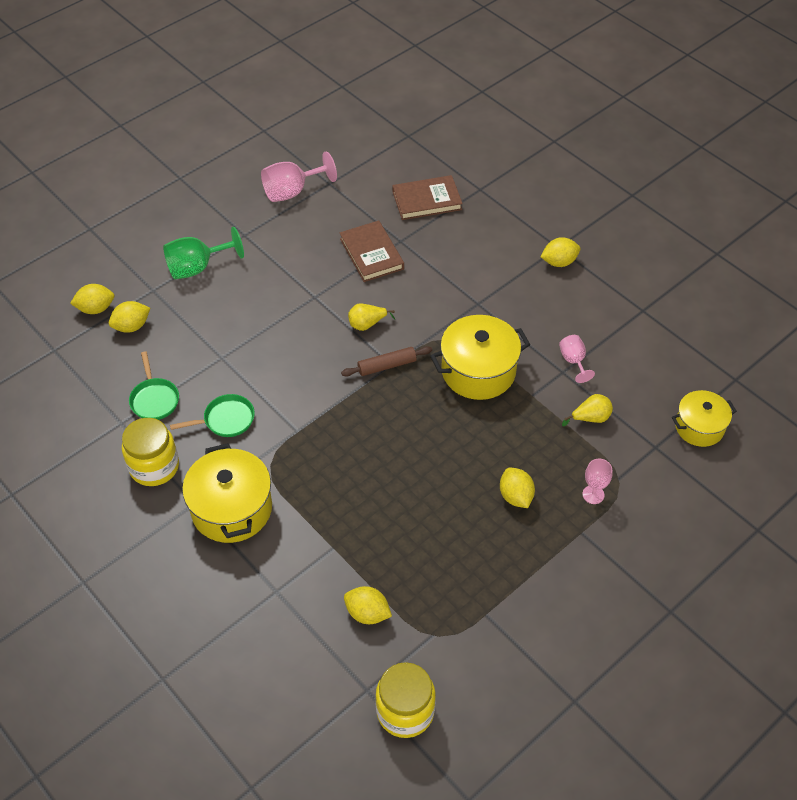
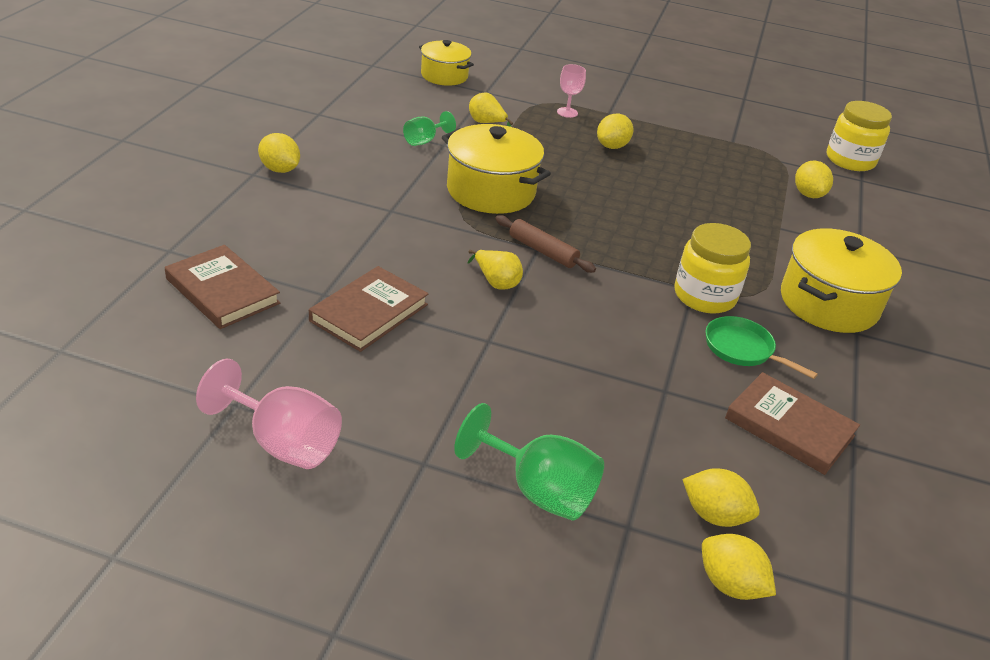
camera: 125 degrees left, 15 degrees down
yellow jar [122,418,179,486] -> yellow jar moved to [674,223,751,313]
green pan [129,351,179,420] -> brown book [725,372,860,475]
pink goblet [559,335,595,383] -> green goblet [403,111,456,146]

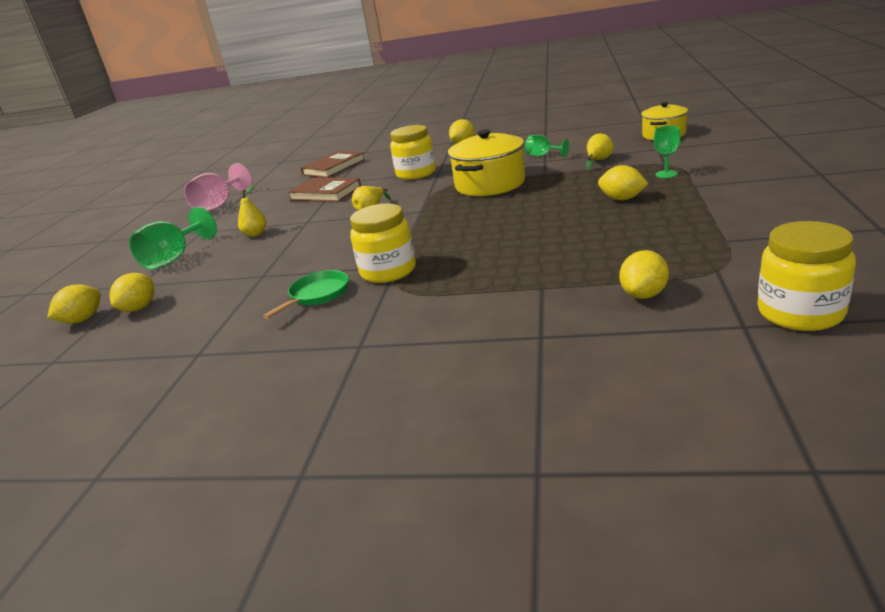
camera: 90 degrees right, 10 degrees down
brown rolling pin [495,215,596,273] -> none
pink goblet [557,64,586,118] -> green goblet [654,126,681,178]
brown book [725,372,860,475] -> none
yellow pot [781,228,902,333] -> none
yellow lemon [795,161,833,198] -> yellow lemon turned 45 degrees counterclockwise [619,250,669,299]
none -> yellow pear [238,185,266,237]
none -> yellow jar [390,125,436,180]

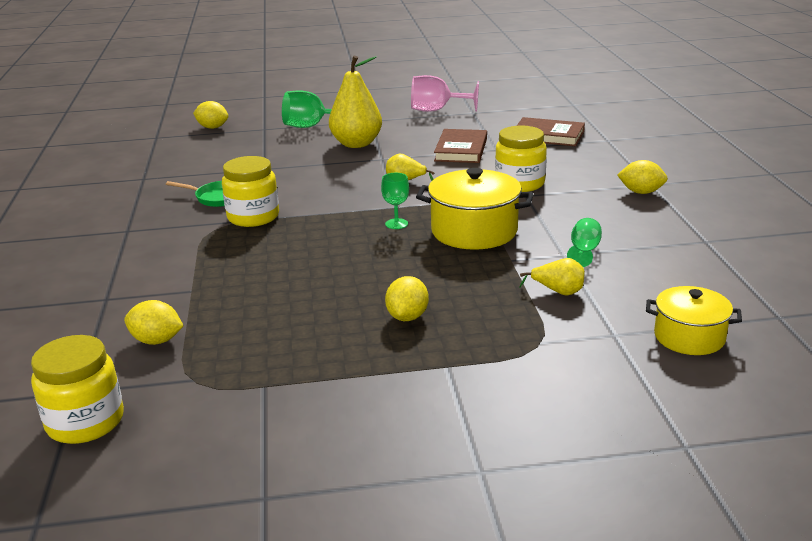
camera: 70 degrees right, 0 degrees up
yellow lemon [110,273,155,312] -> none
yellow pear [238,185,266,237] -> yellow pear [329,55,382,148], size x2.03
green goblet [654,126,681,178] -> green goblet moved to [381,173,409,229]

